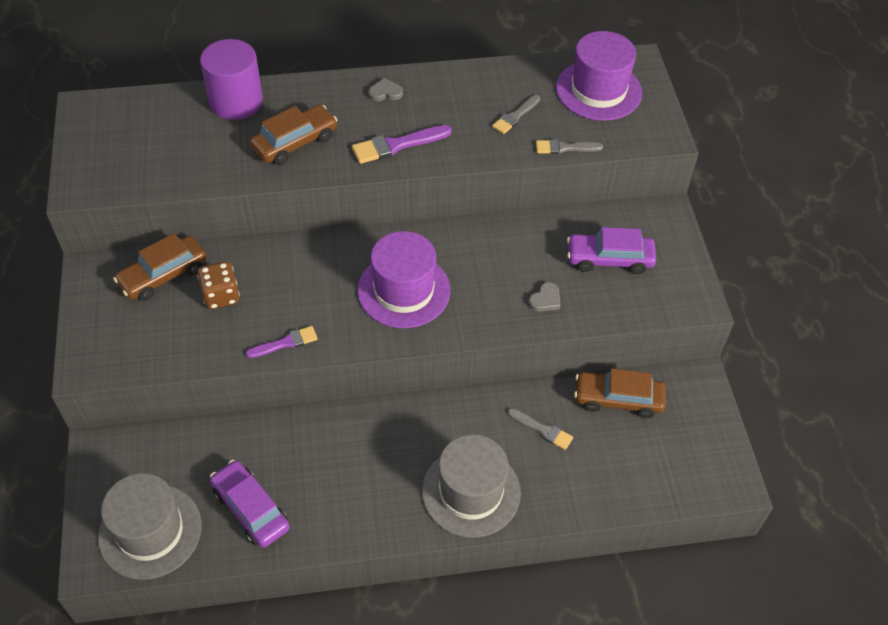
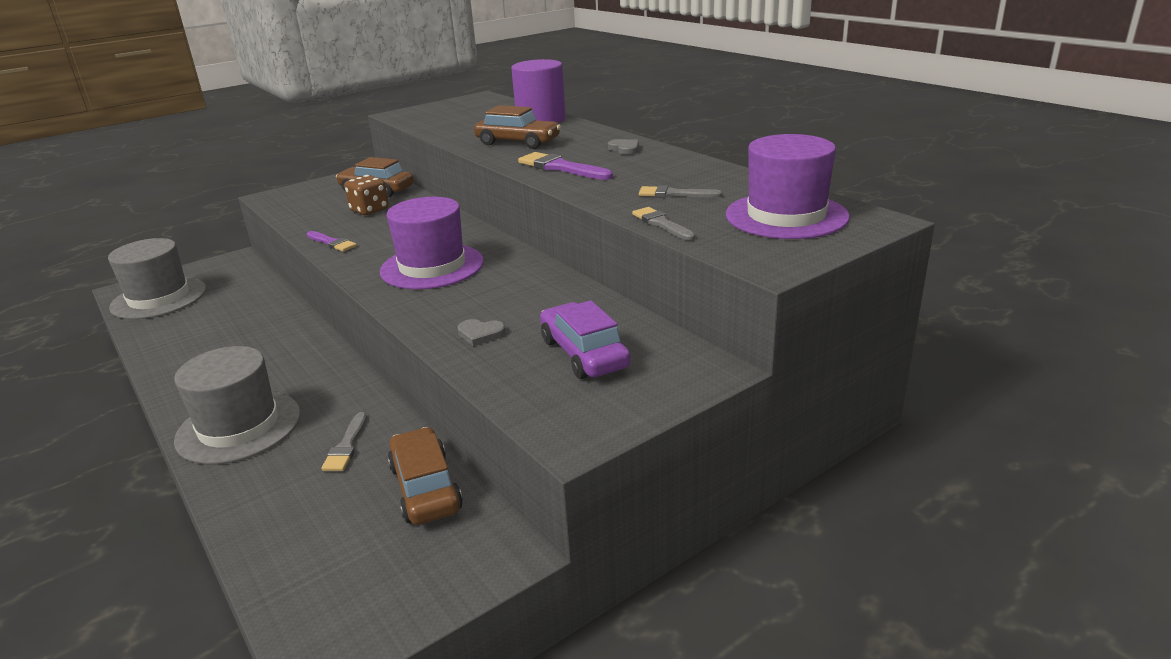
camera: 65 degrees right, 25 degrees down
purple car [210,460,290,548] -> none

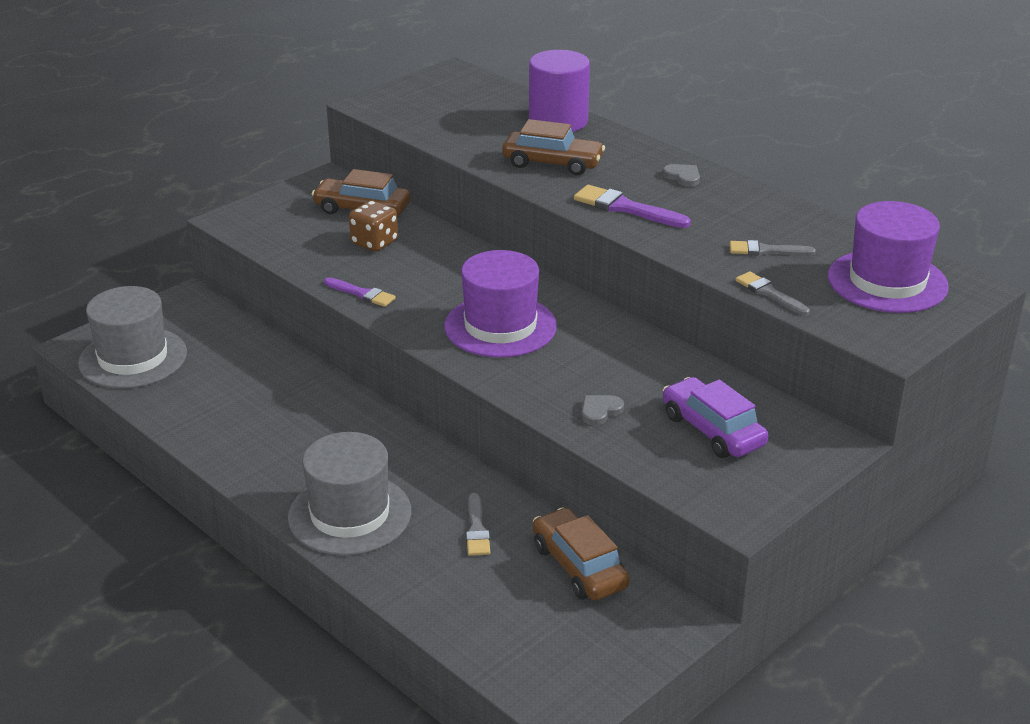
camera: 10 degrees left, 5 degrees up
grey heart [457,319,506,346] -> grey heart turned 135 degrees clockwise [582,395,624,425]

